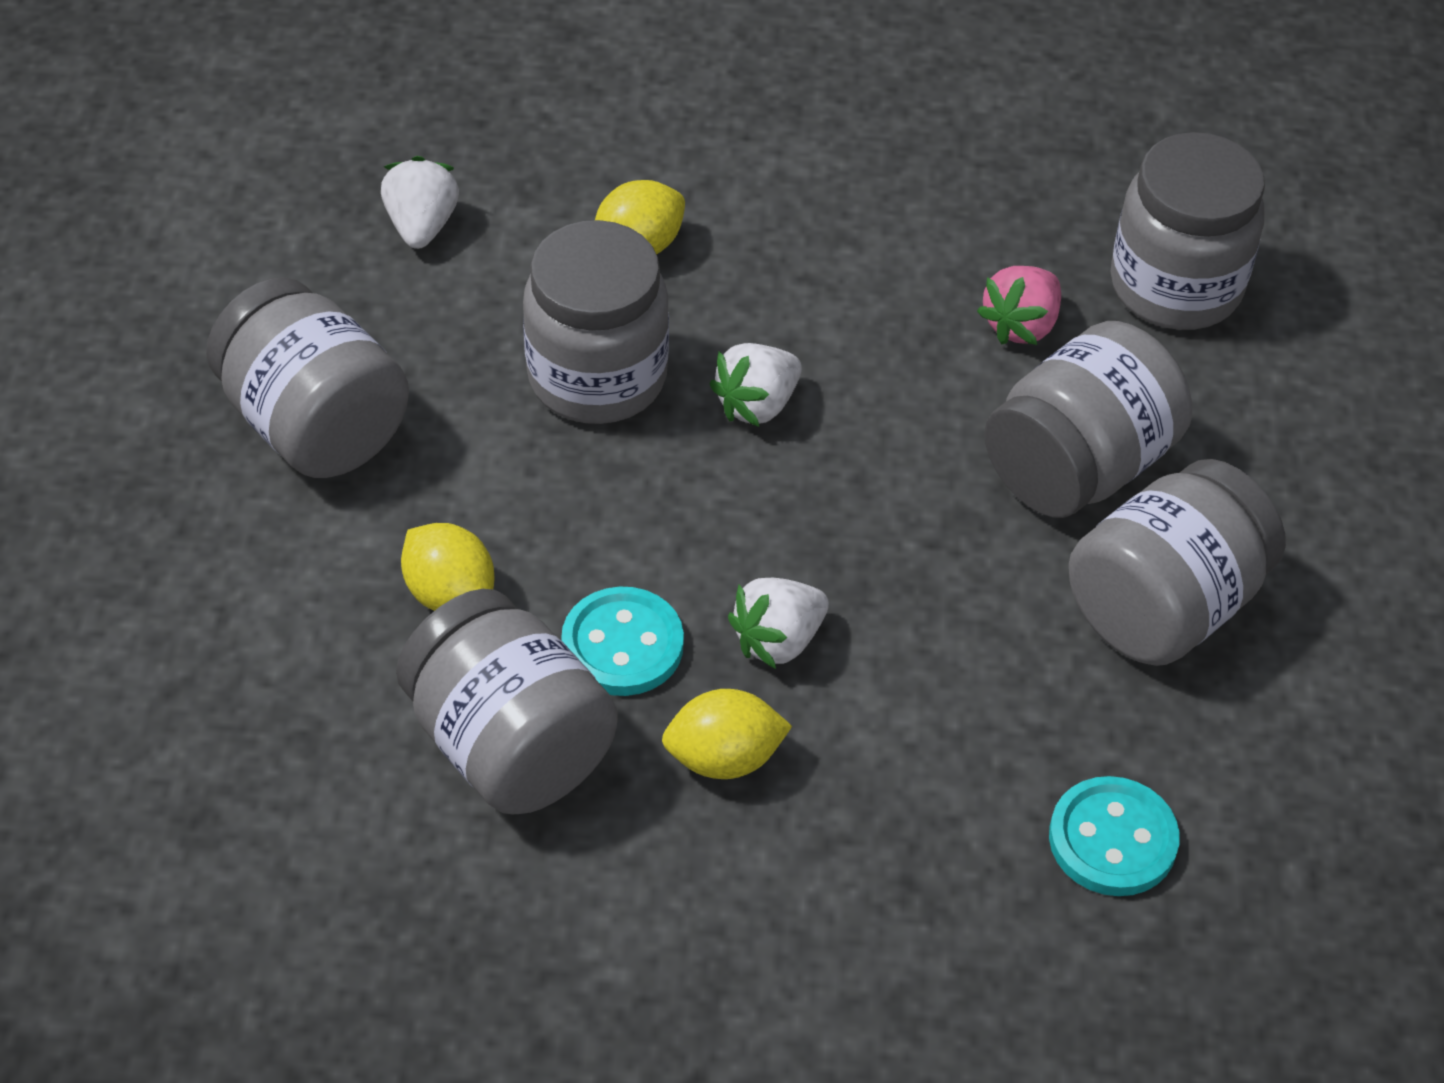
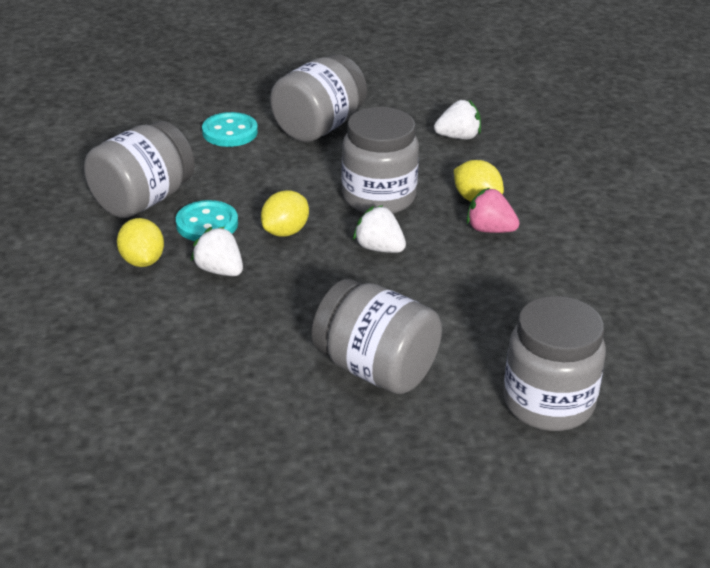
camera: 80 degrees right, 15 degrees down
yellow lemon [401,523,495,611] -> yellow lemon moved to [261,190,309,237]
pink strawberry [977,266,1061,345] -> pink strawberry moved to [467,188,520,233]
turquoise button [1049,776,1180,896] -> turquoise button moved to [202,112,258,147]
grey jar [1069,459,1286,666] -> none

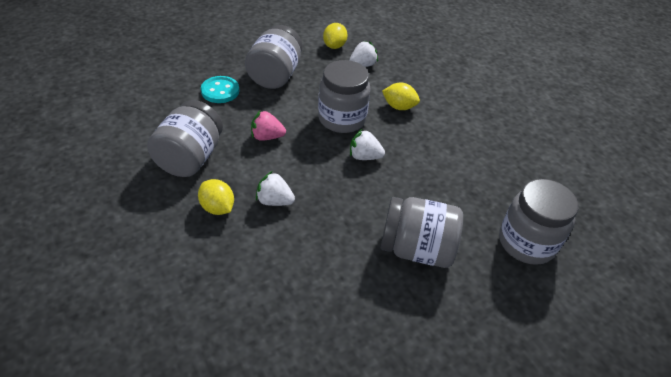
camera: 25 degrees left, 10 degrees up
turquoise button [176,200,238,241] -> none
yellow lemon [261,190,309,237] -> yellow lemon moved to [323,23,348,49]
pink strawberry [467,188,520,233] -> pink strawberry moved to [251,110,286,141]

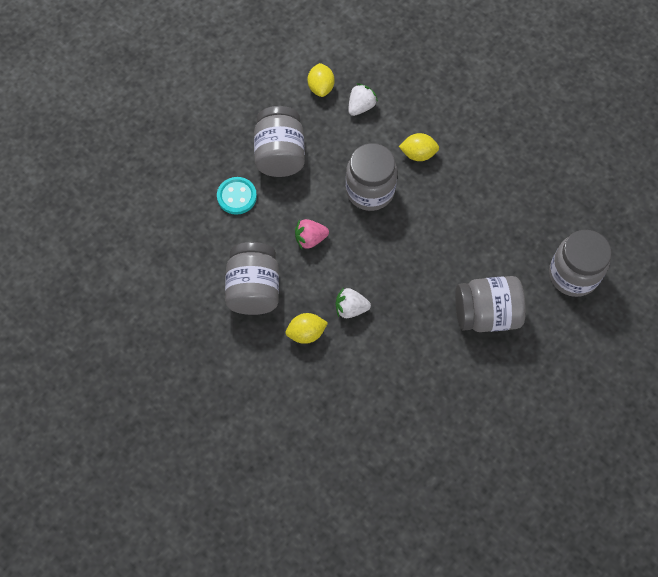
camera: 15 degrees left, 20 degrees up
yellow lemon [198,179,234,215] -> yellow lemon turned 45 degrees counterclockwise [285,313,328,344]
white strawberry [350,129,385,160] -> none

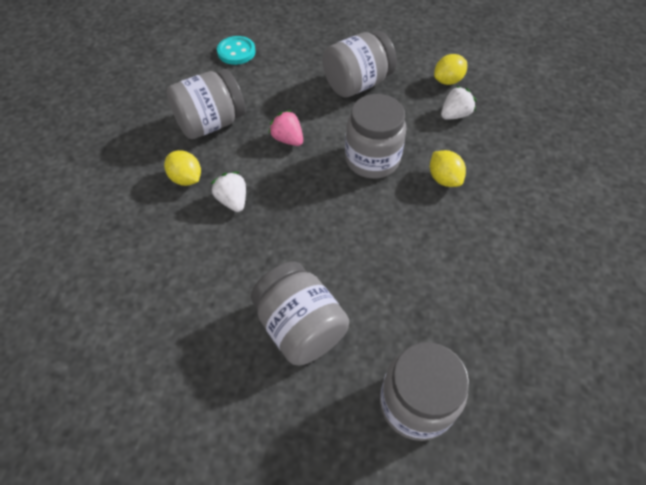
camera: 60 degrees right, 10 degrees down
turquoise button [217,177,257,215] -> turquoise button moved to [217,36,256,65]
white strawberry [348,83,378,116] -> white strawberry turned 45 degrees counterclockwise [441,86,476,120]

